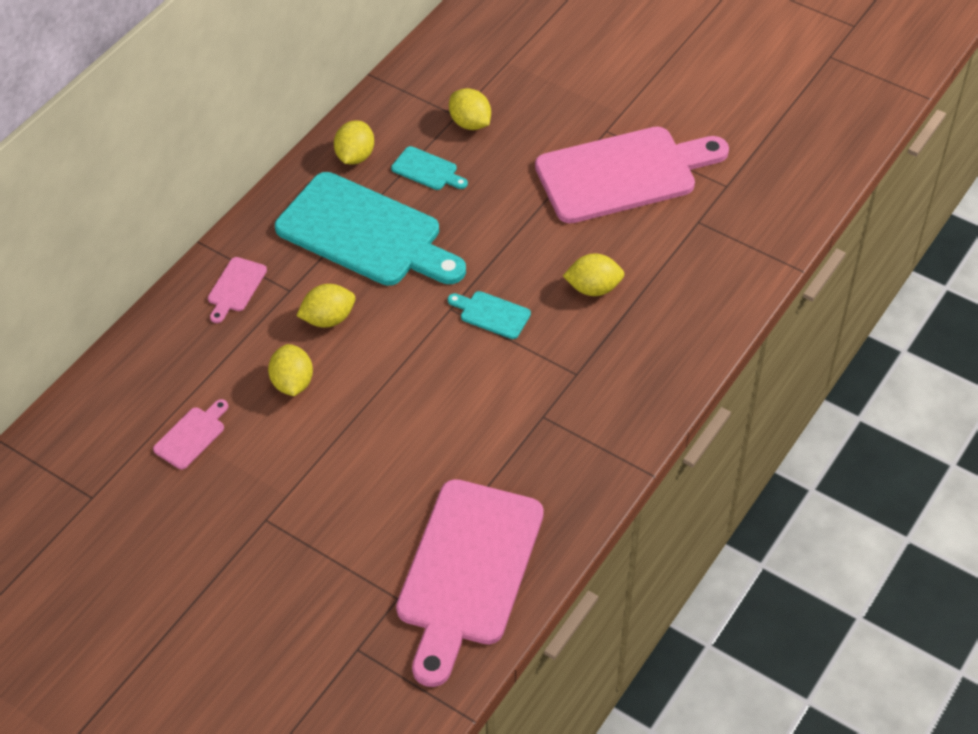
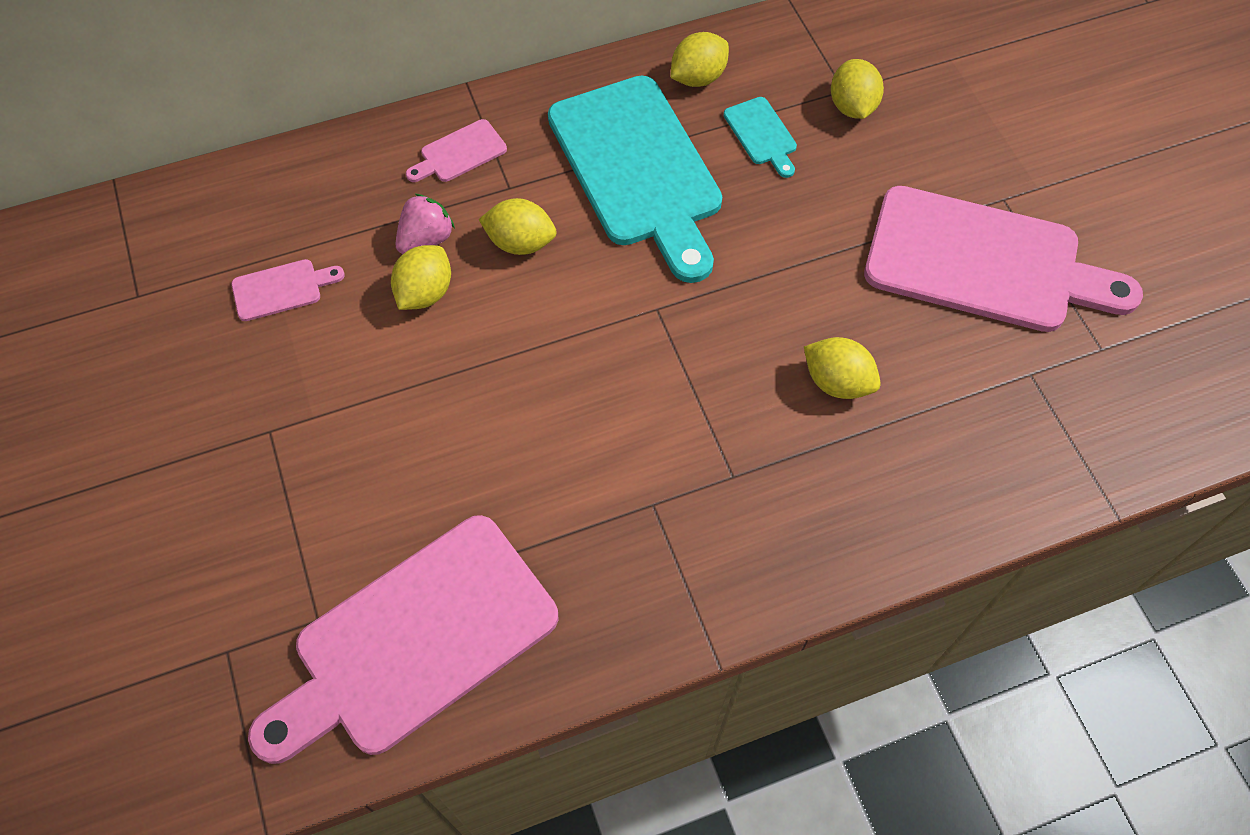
camera: 35 degrees right, 10 degrees up
turquoise cutting board [448,291,531,339] -> none
none -> pink strawberry [396,194,455,254]

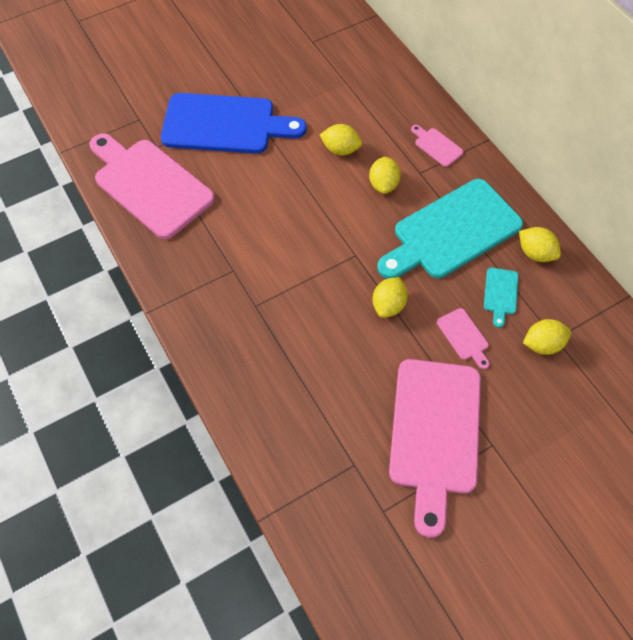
camera: 80 degrees right, 0 degrees up
pink cutting board [231,259,345,321] -> pink cutting board moved to [437,308,490,369]
pink strawberry [396,194,455,254] -> none
turquoise cutting board [723,97,797,178] -> turquoise cutting board turned 45 degrees counterclockwise [484,268,518,328]
yellow lemon [804,337,881,399] -> yellow lemon moved to [372,277,408,318]
none -> blue cutting board [161,93,307,154]

